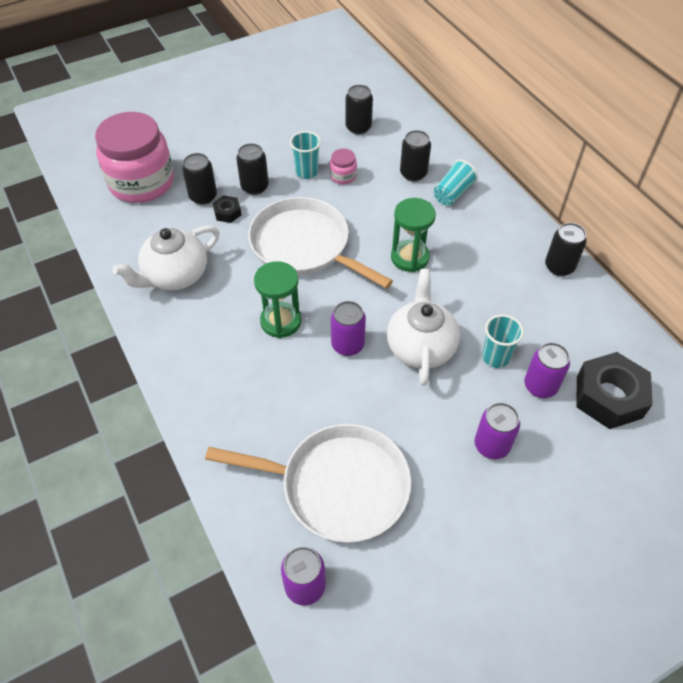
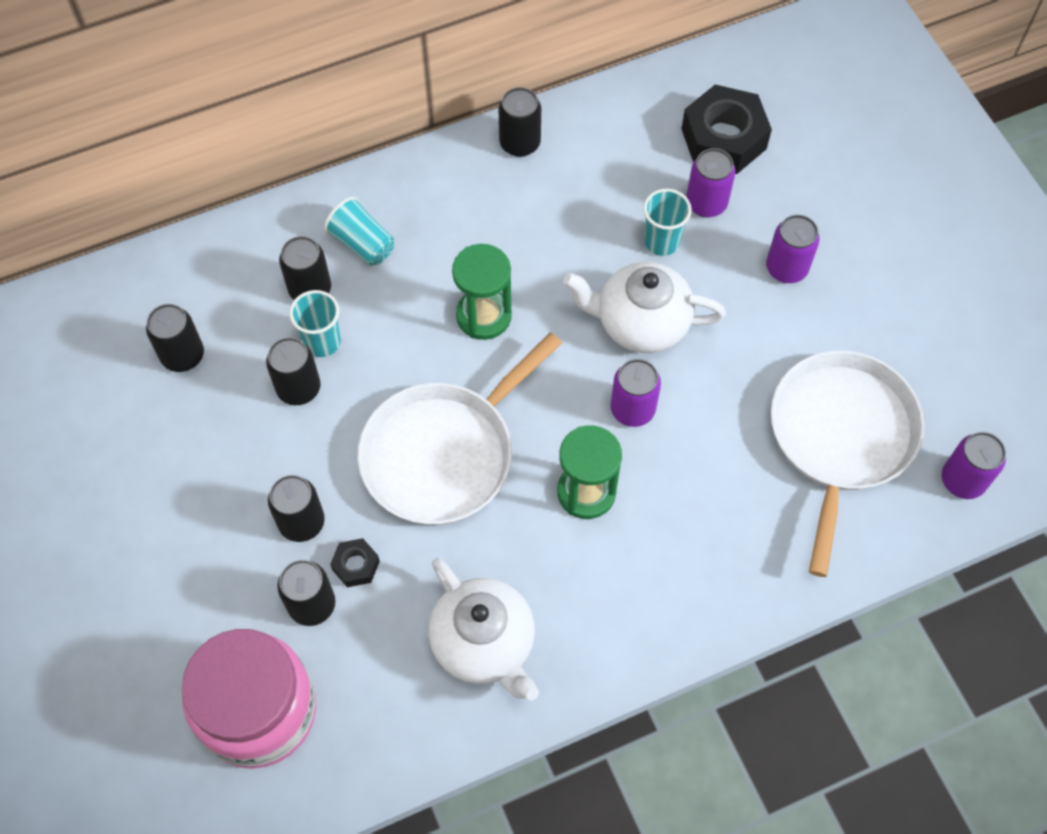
camera: 85 degrees left, 10 degrees up
turquoise cup [290,131,321,179] -> turquoise cup moved to [289,290,341,357]
pink jar [330,149,357,185] -> black can [266,337,320,405]

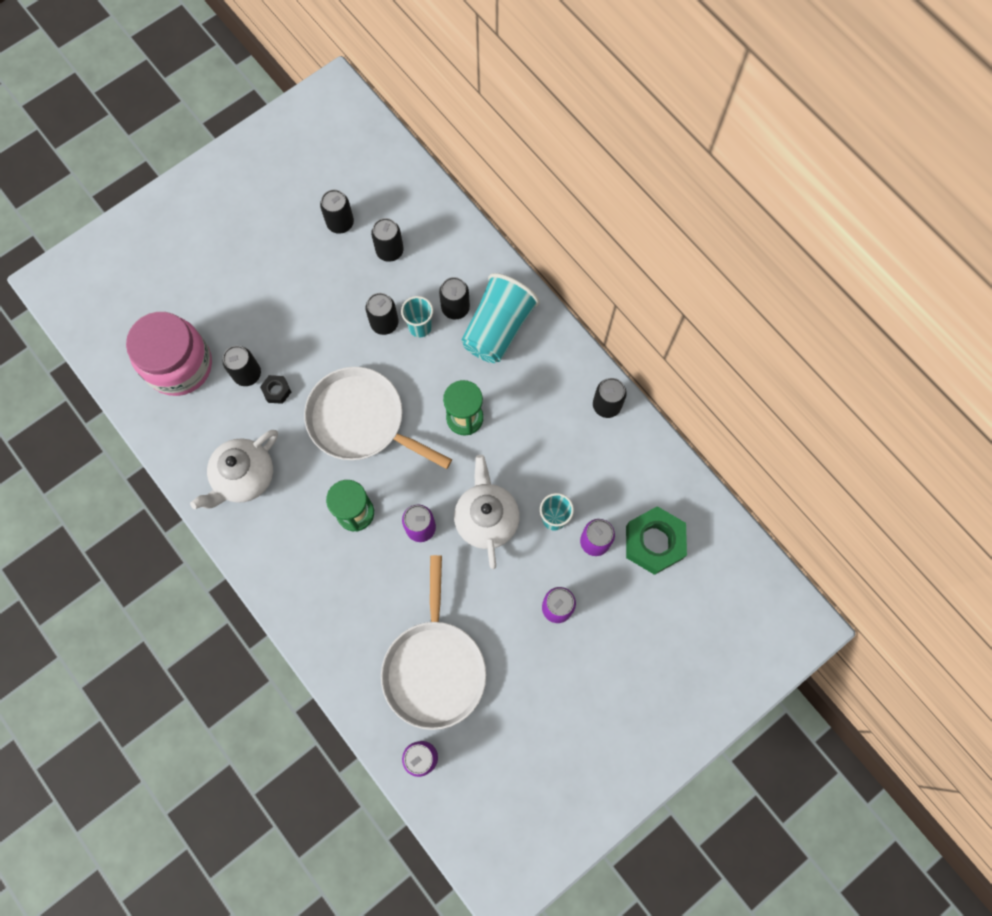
camera: 75 degrees right, 10 degrees up
black can [268,475,325,542] -> black can moved to [320,189,354,234]
turquoise cup [324,197,394,266] -> turquoise cup [461,273,540,363], size x1.82
black nut [681,85,772,174] -> green nut [626,506,687,575]
white pan [771,351,924,577] -> white pan turned 90 degrees clockwise [381,555,486,730]

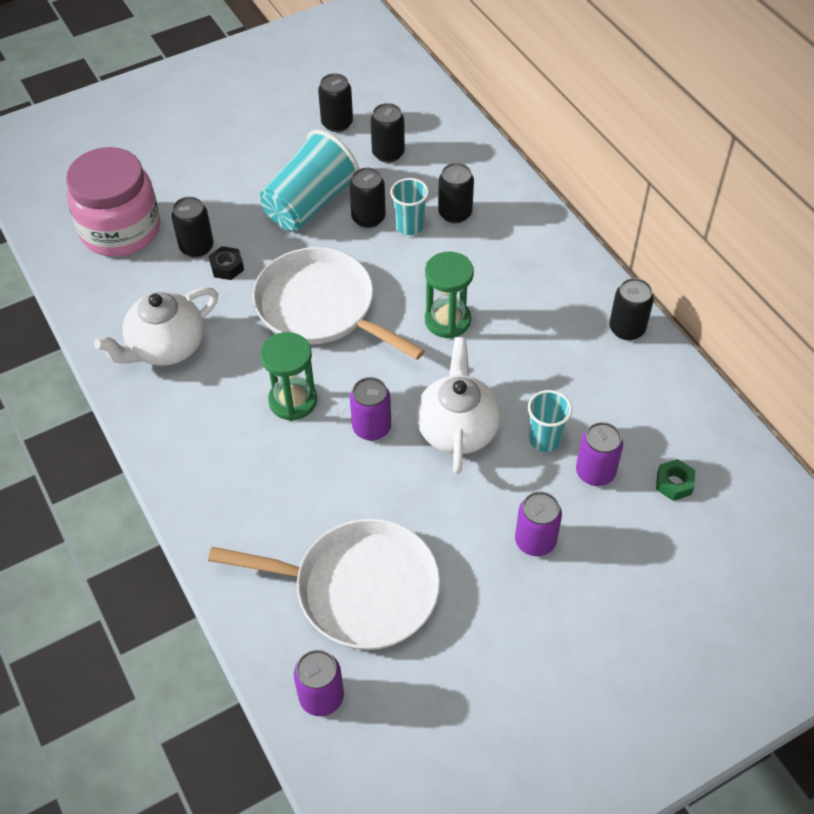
camera: 10 degrees right, 20 degrees down
white pan [381,555,486,730] -> white pan turned 90 degrees counterclockwise [208,519,440,650]
turquoise cup [461,273,540,363] -> turquoise cup moved to [260,130,359,231]
green nut [626,506,687,575] -> green nut [656,459,695,501], size x0.47

